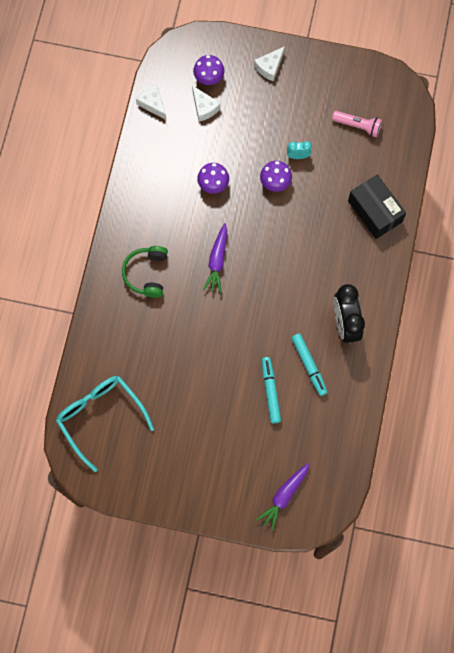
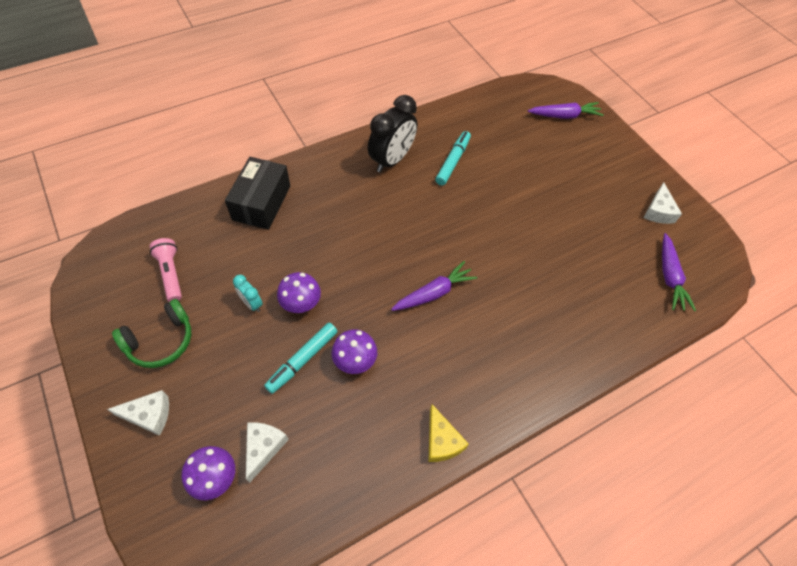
camera: 135 degrees left, 15 degrees down
turquoise glasses [56,376,154,472] -> purple carrot [662,233,696,311]
green headphones [122,246,168,298] -> green headphones moved to [112,299,191,368]
white cheese [136,84,166,120] -> white cheese moved to [643,182,682,224]
turquoise marker [262,357,281,423] -> turquoise marker moved to [264,323,338,394]
none -> yellow cheese [428,404,469,462]

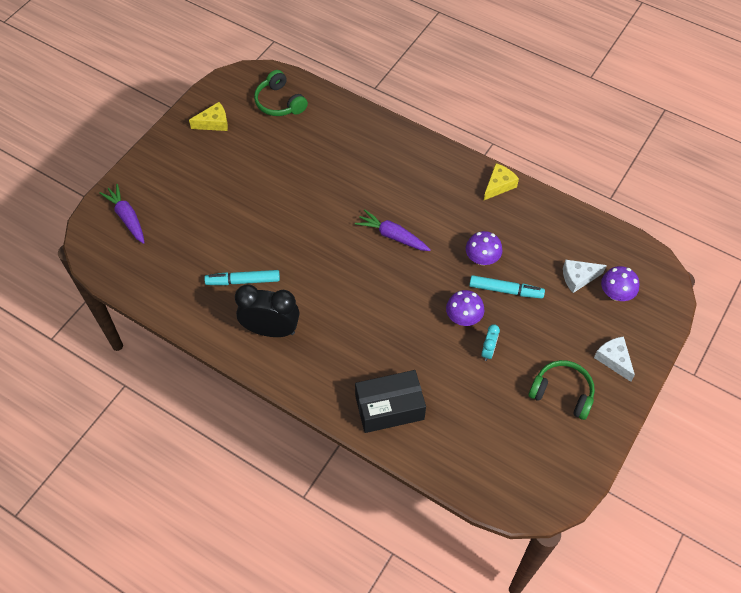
camera: 115 degrees left, 0 degrees up
pink flashlight [150,238,182,302] -> none
white cheese [643,182,682,224] -> yellow cheese [189,102,228,131]
purple carrot [662,233,696,311] -> green headphones [254,70,308,116]

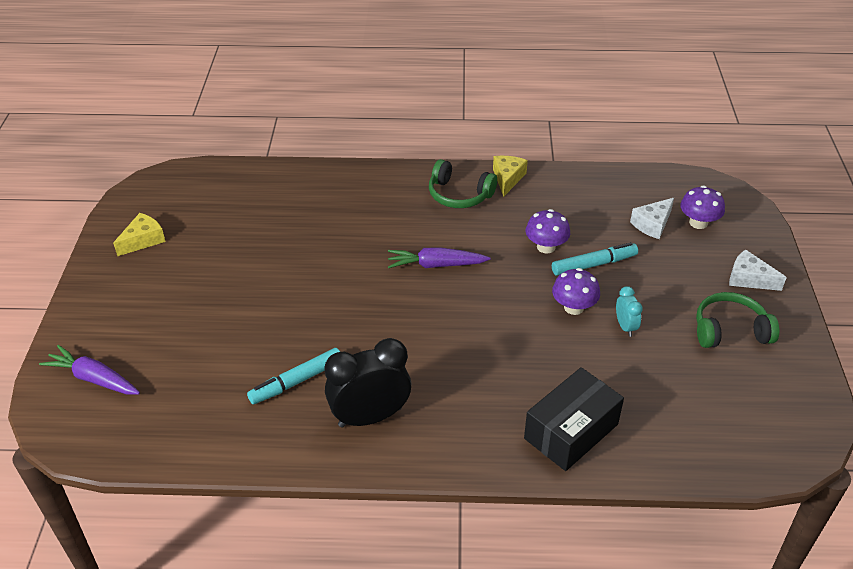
camera: 30 degrees left, 15 degrees down
green headphones [254,70,308,116] -> green headphones moved to [429,159,497,208]

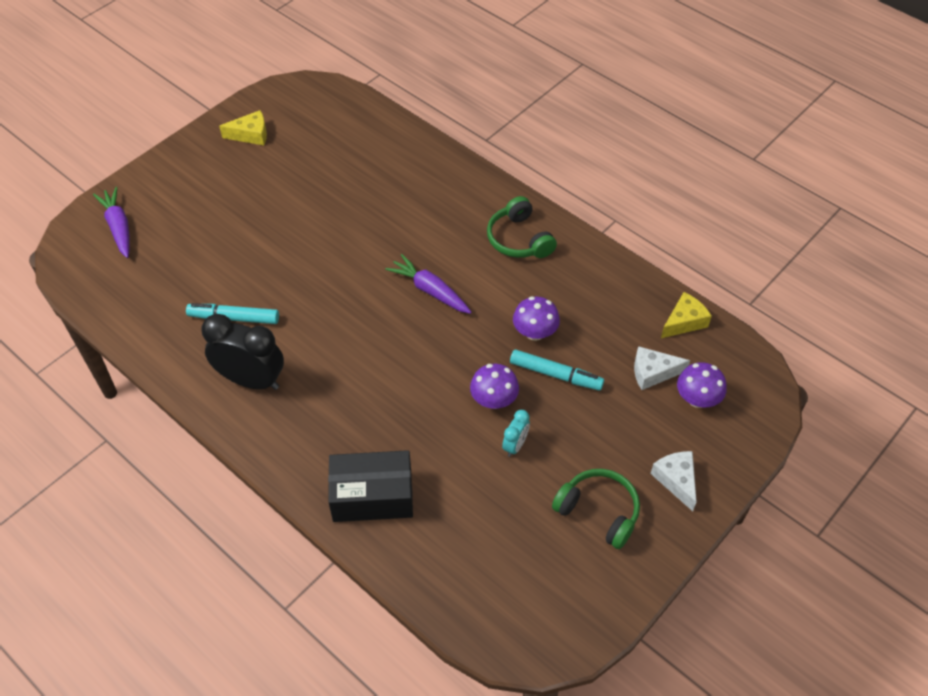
camera: 40 degrees right, 10 degrees up
yellow cheese [493,156,528,197] -> yellow cheese moved to [661,292,712,338]

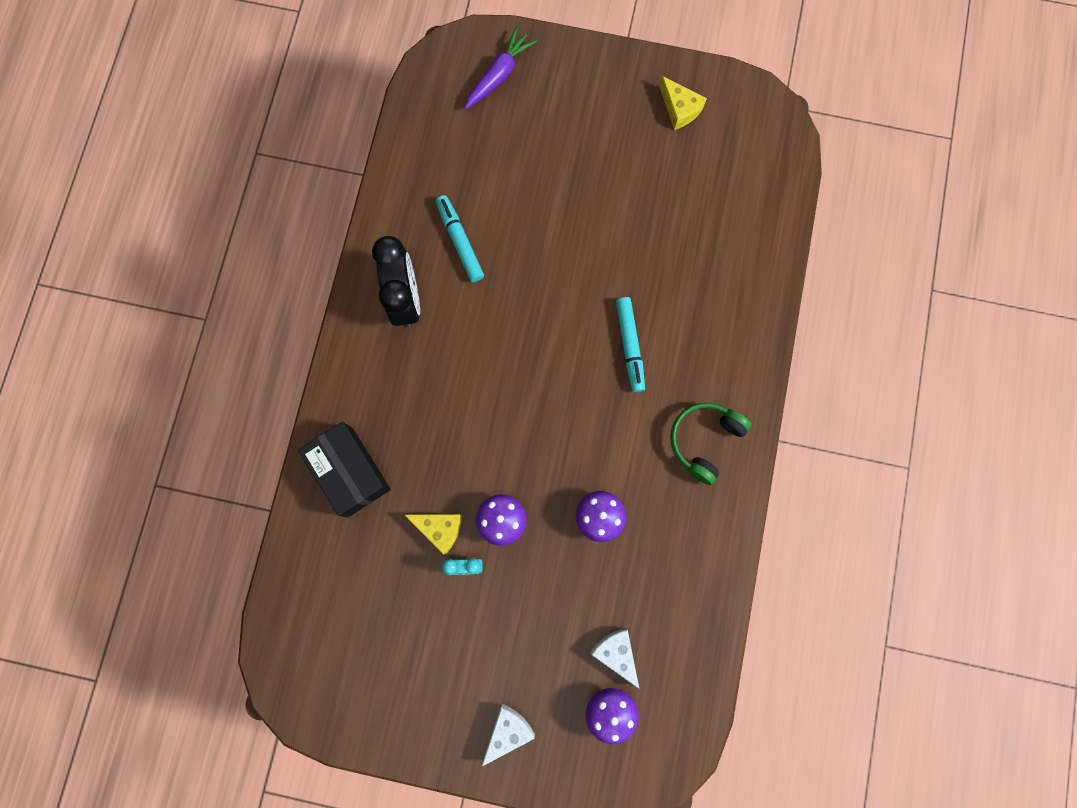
camera: 60 degrees right, 25 degrees up
purple carrot [385,254,471,314] -> none
turquoise marker [510,349,604,391] -> turquoise marker moved to [616,297,645,392]
green headphones [552,469,640,549] -> none
yellow cheese [661,292,712,338] -> yellow cheese moved to [405,514,462,555]

